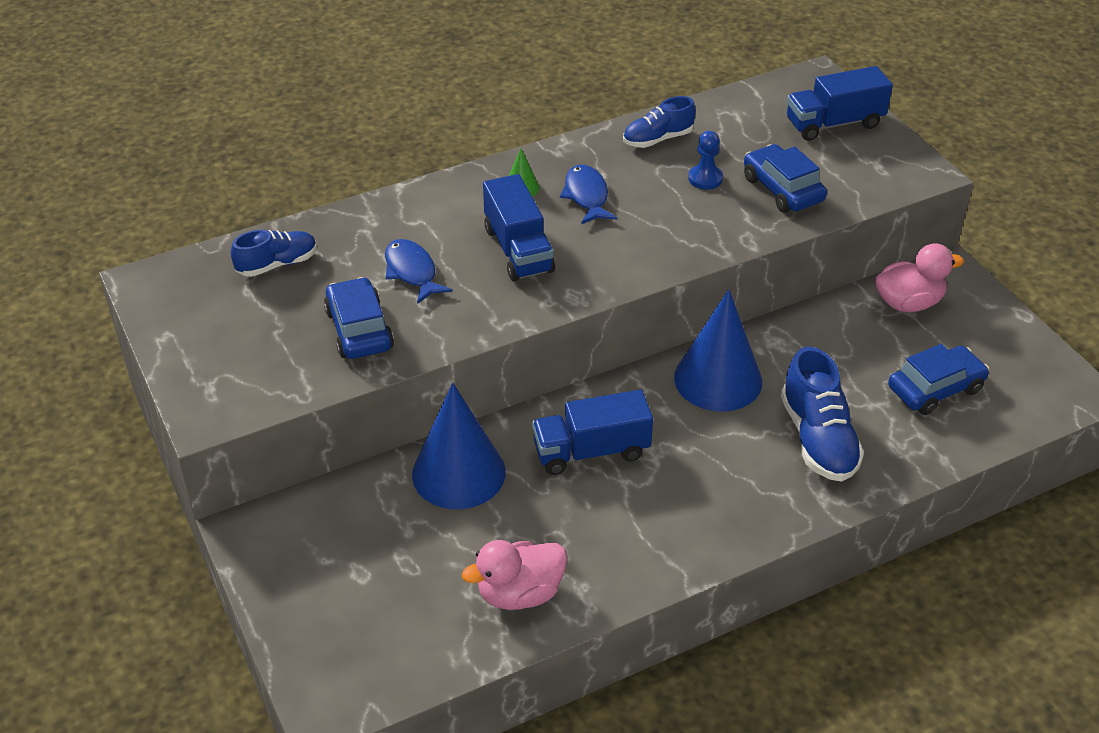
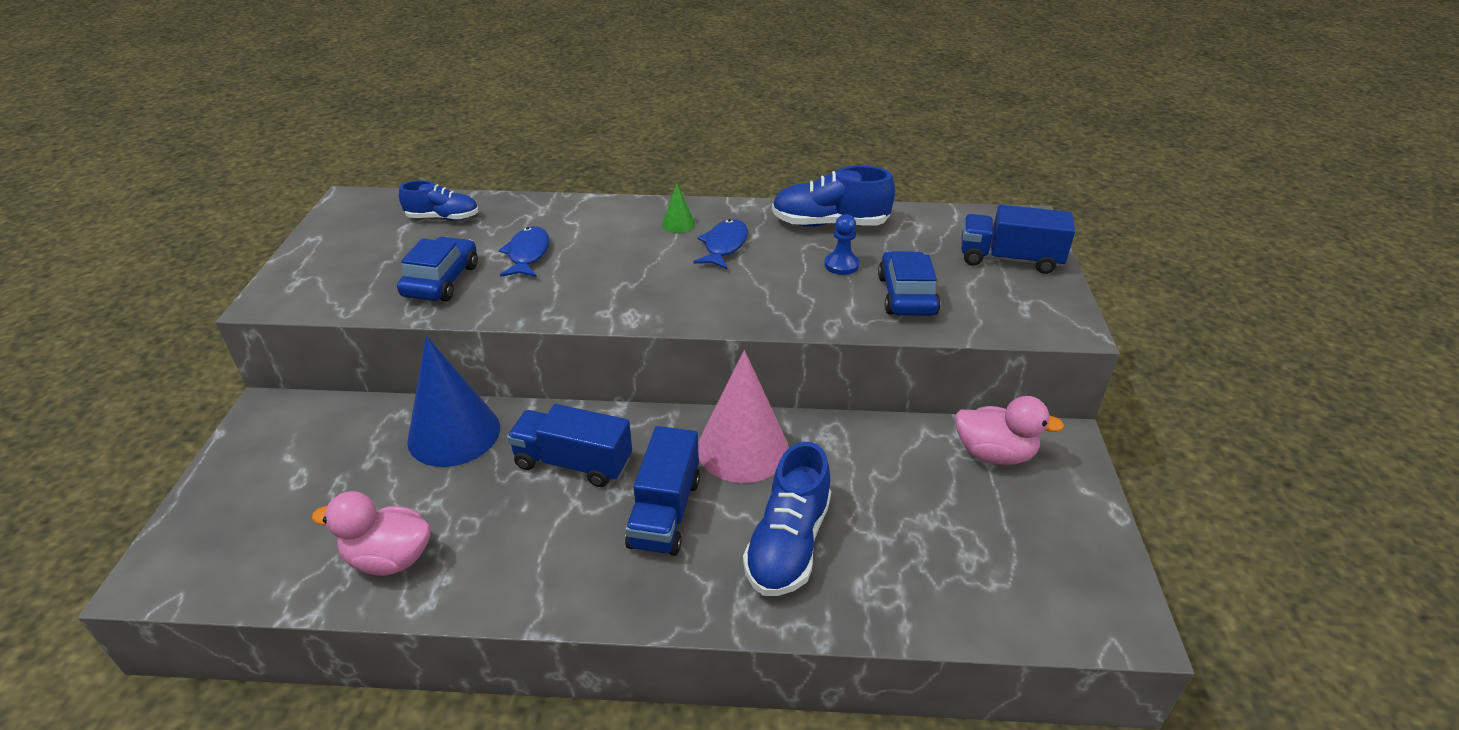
camera: 30 degrees right, 5 degrees down
blue truck [483,174,555,281] -> blue truck moved to [625,426,700,556]
blue shoe [623,96,696,148] -> blue shoe [772,166,895,227], size x1.56
blue cone [674,289,762,412] -> pink cone [698,350,789,483]
blue car [888,344,989,415] -> none

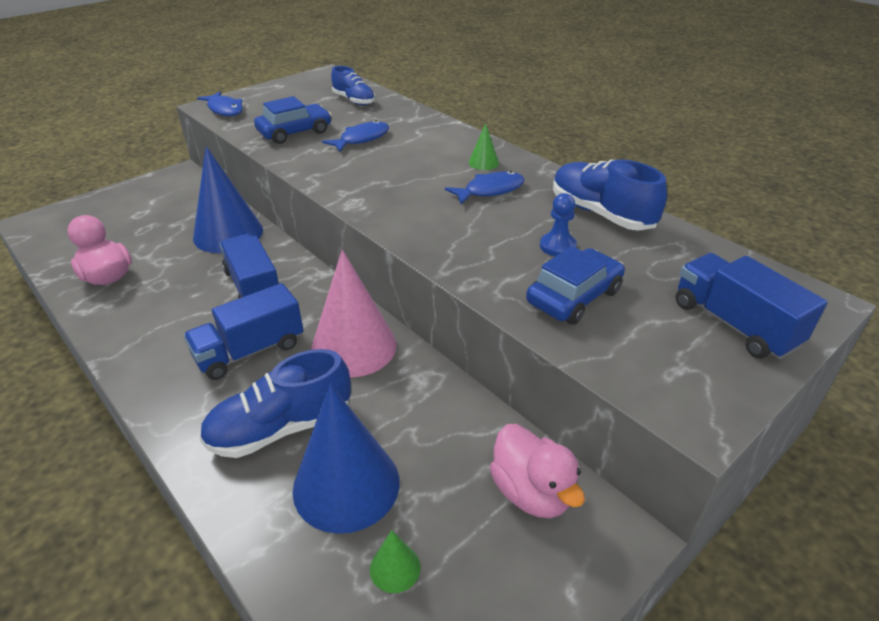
camera: 45 degrees right, 0 degrees up
none -> blue fish [197,92,243,116]
none -> blue cone [293,384,400,534]
none -> green cone [370,530,421,593]

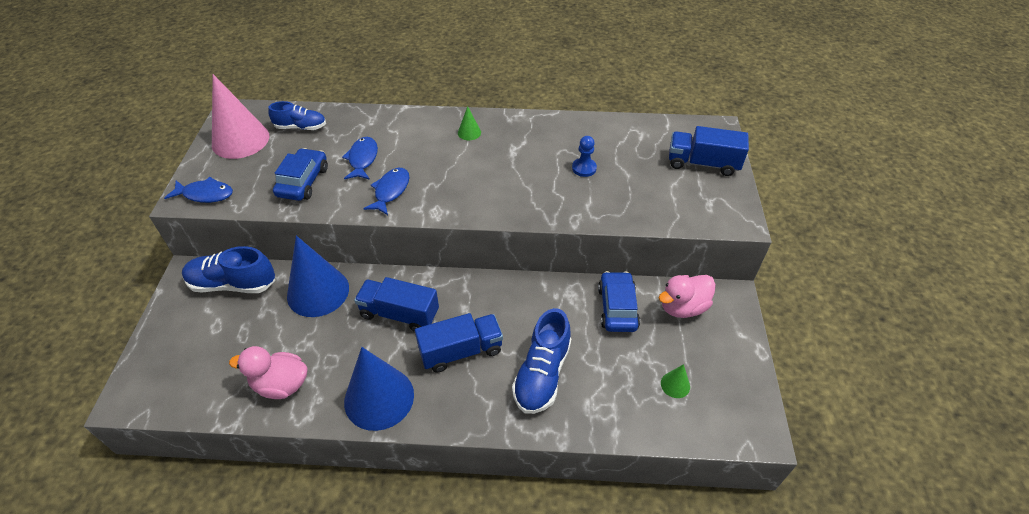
camera: 45 degrees left, 10 degrees up
blue truck [183,283,304,380] -> blue truck turned 120 degrees counterclockwise [415,313,503,372]
blue cone [293,384,400,534] -> blue cone moved to [344,347,414,431]
pink cone [311,249,397,378] -> pink cone moved to [212,74,269,159]
blue fish [445,171,525,204] -> blue fish moved to [363,168,410,215]
pink duck [490,424,585,518] -> pink duck turned 135 degrees clockwise [659,275,716,318]
blue car [526,246,625,325] -> blue car moved to [598,271,640,332]
blue shoe [553,160,667,231] -> blue shoe moved to [182,246,275,293]

